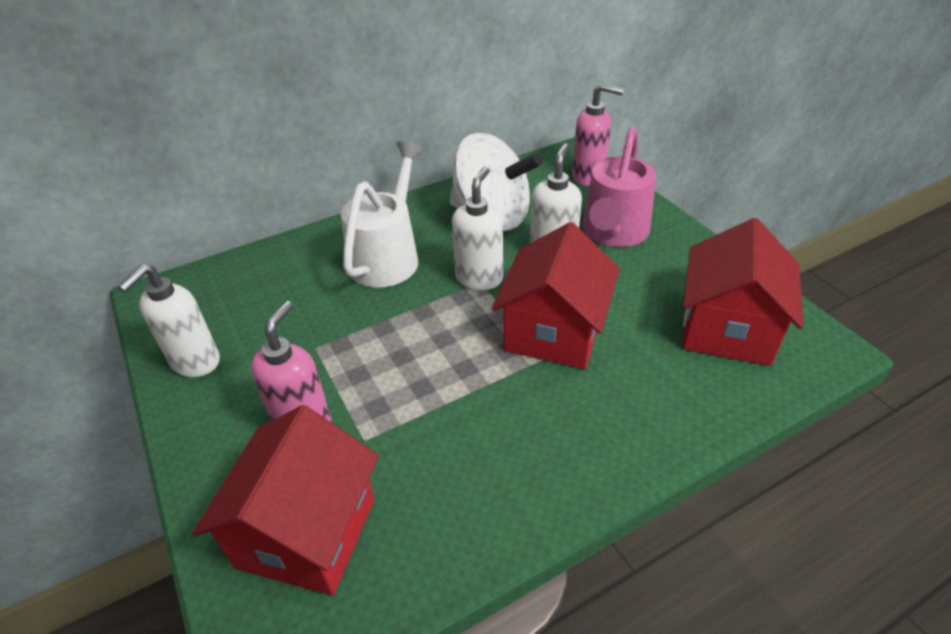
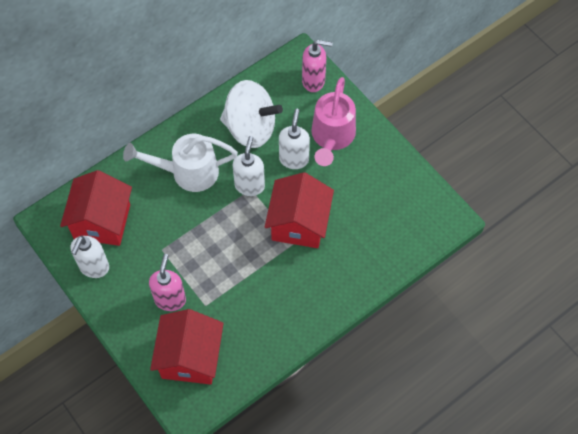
camera: 10 degrees left, 20 degrees up
white watering can [341,141,424,288] -> white watering can turned 105 degrees counterclockwise [123,134,238,192]
red house [683,218,804,366] -> red house moved to [60,170,132,246]

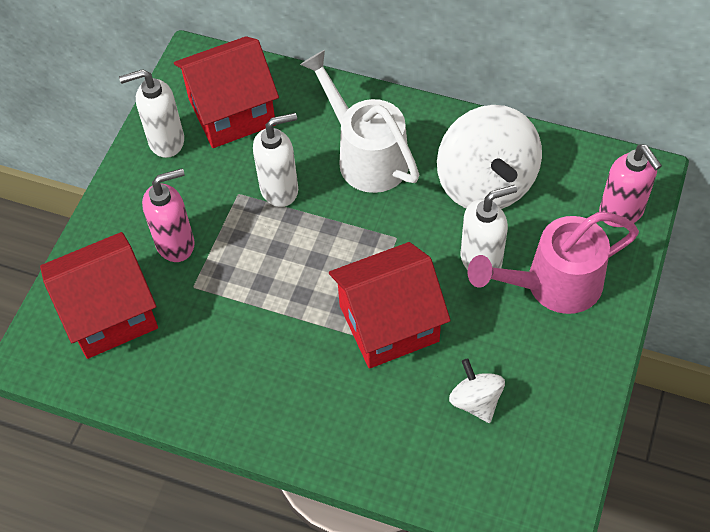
camera: 60 degrees right, 5 degrees down
white soap dispenser [233,136,265,196] -> white soap dispenser moved to [253,113,298,207]
none -> white spinning top [449,359,505,423]

